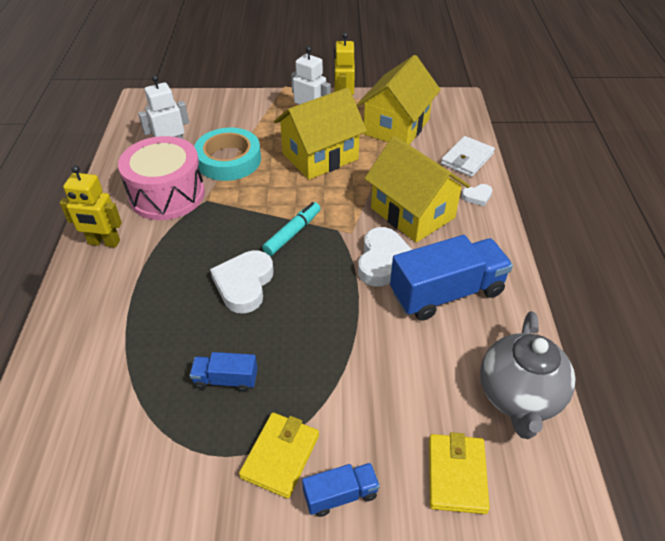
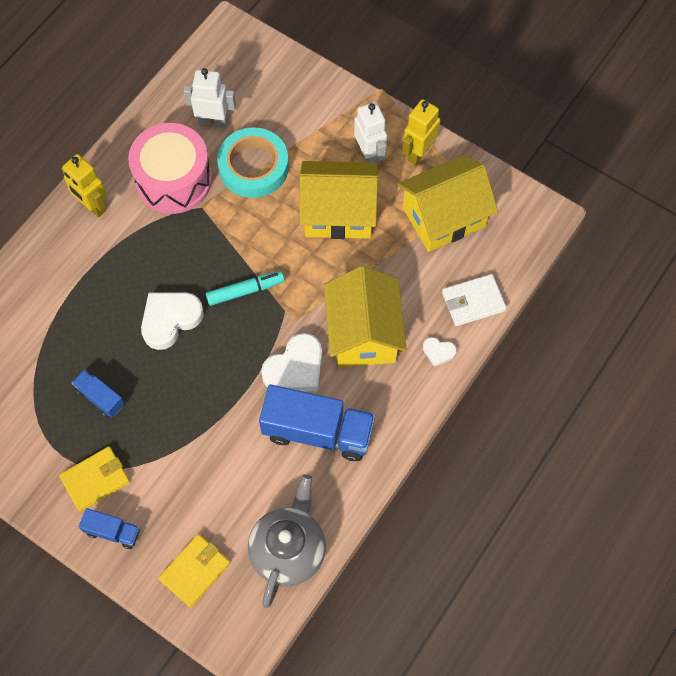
camera: 35 degrees right, 20 degrees up
grey teapot [480,311,575,439] -> grey teapot turned 150 degrees clockwise [248,474,326,608]

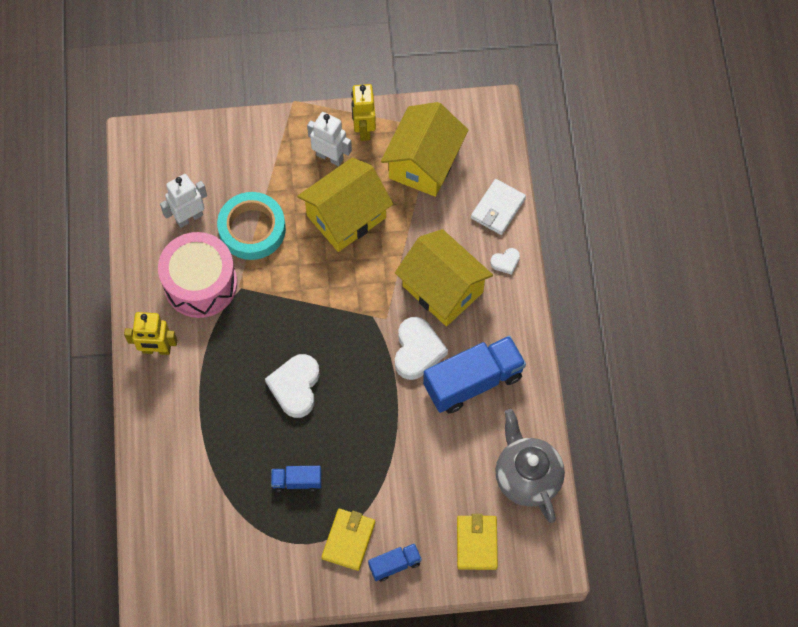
camera: 40 degrees left, 0 degrees up
turquoise marker [206,271,284,306] -> none

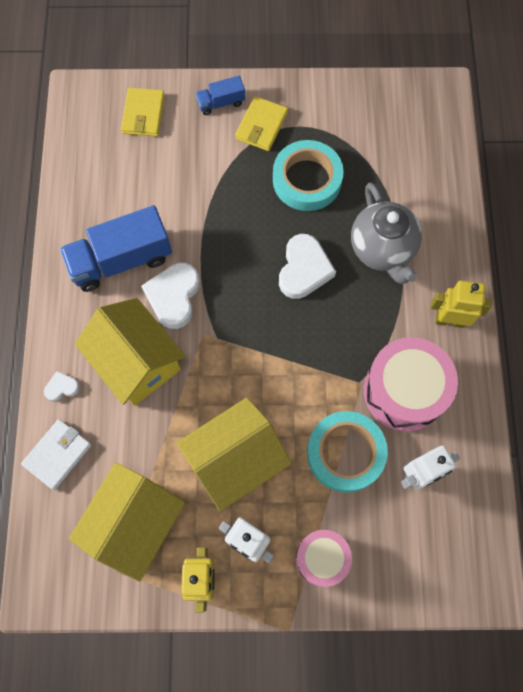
camera: 175 degrees left, 5 degrees up
blue truck [271,466,321,492] -> turquoise tape [273,140,344,211]
grey teapot [496,409,565,523] -> grey teapot moved to [351,182,422,284]
none -> pink drum [296,530,352,587]

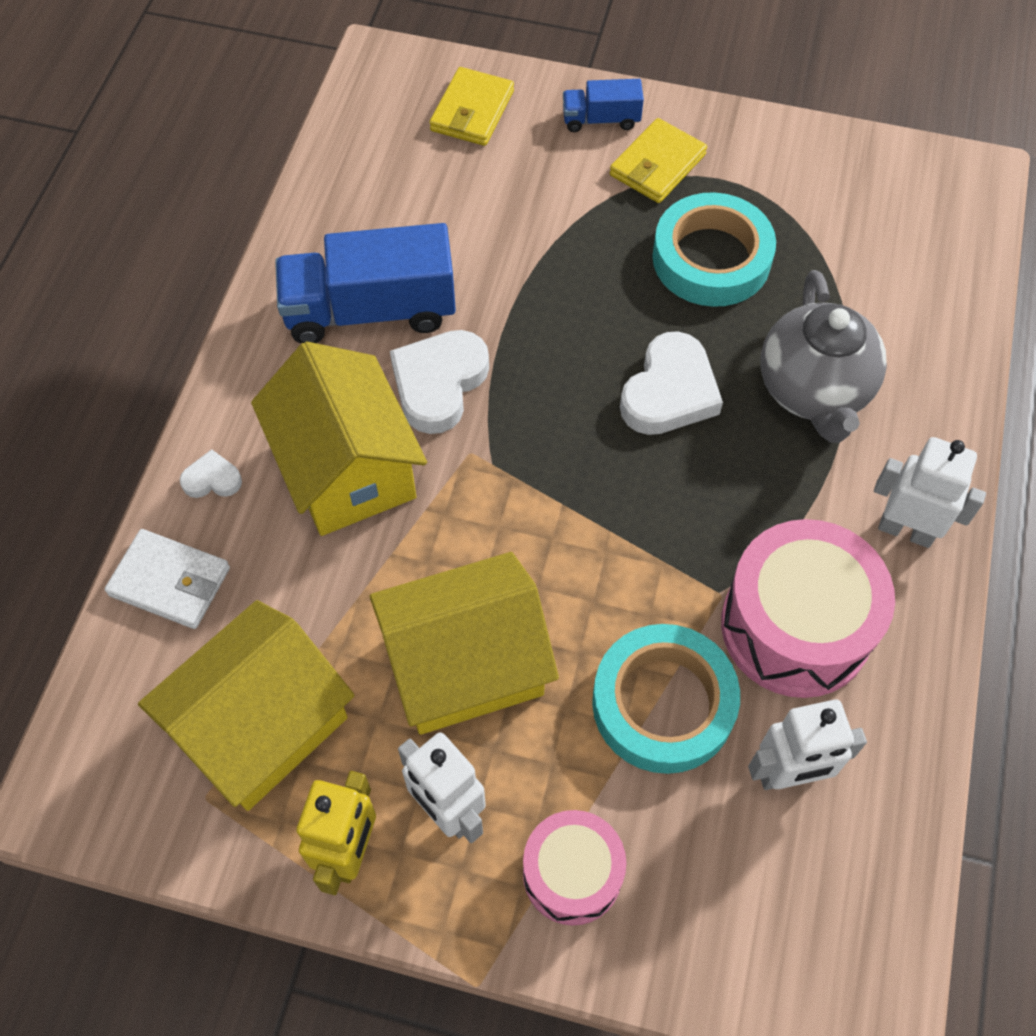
camera: 15 degrees right, 10 degrees down
white wallet [21,419,91,490] -> white wallet turned 60 degrees clockwise [105,529,230,629]
yellow robot [431,280,492,328] -> white robot [874,437,986,548]

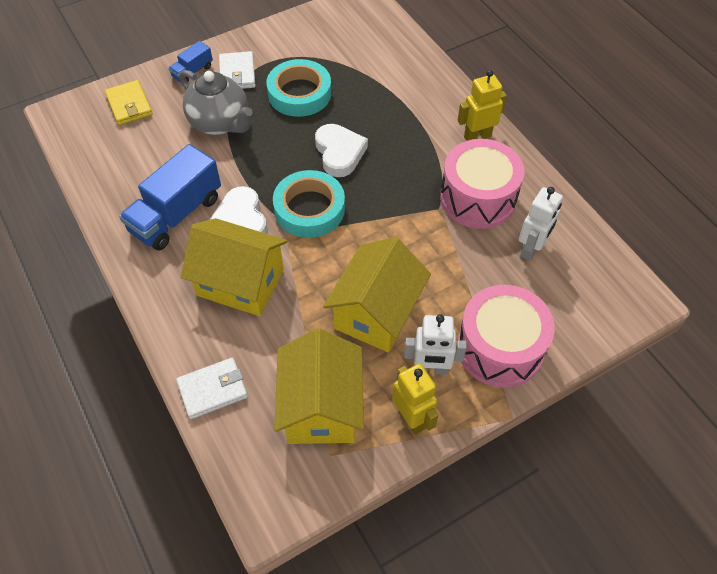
camera: 45 degrees left, 5 degrees down
white heart [180,449,242,498] -> none
pink drum [523,810,626,925] -> pink drum [458,285,555,388], size x1.66
turquoise tape [592,624,740,774] -> turquoise tape moved to [273,170,345,238]
yellow wallet [610,118,707,203] -> white wallet [219,51,256,89]
grey teapot [760,270,887,443] -> grey teapot moved to [179,70,253,135]
white robot [874,437,986,548] -> yellow robot [458,70,507,141]

